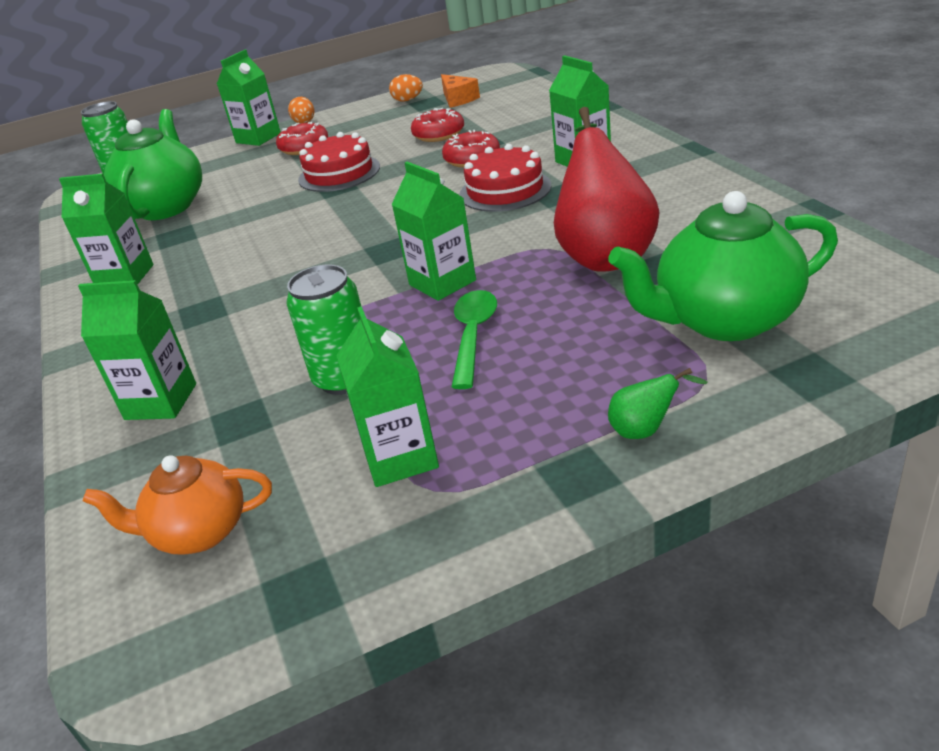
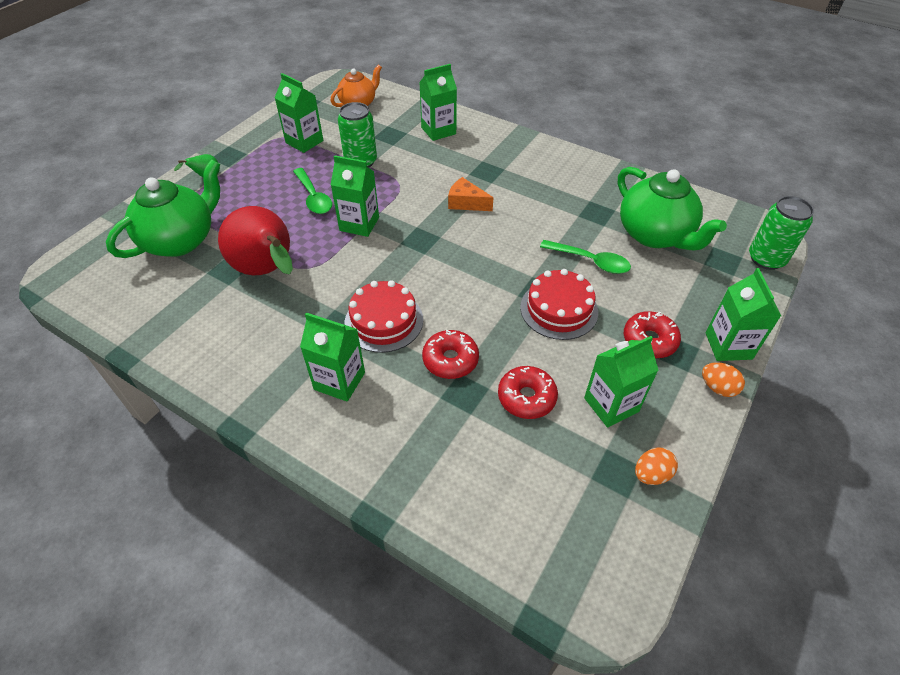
camera: 140 degrees right, 15 degrees up
green carton [59,174,153,285] -> green carton moved to [584,336,659,428]
orange cheese [441,74,480,108] -> orange cheese moved to [448,177,493,211]
none -> green spoon [540,240,631,274]

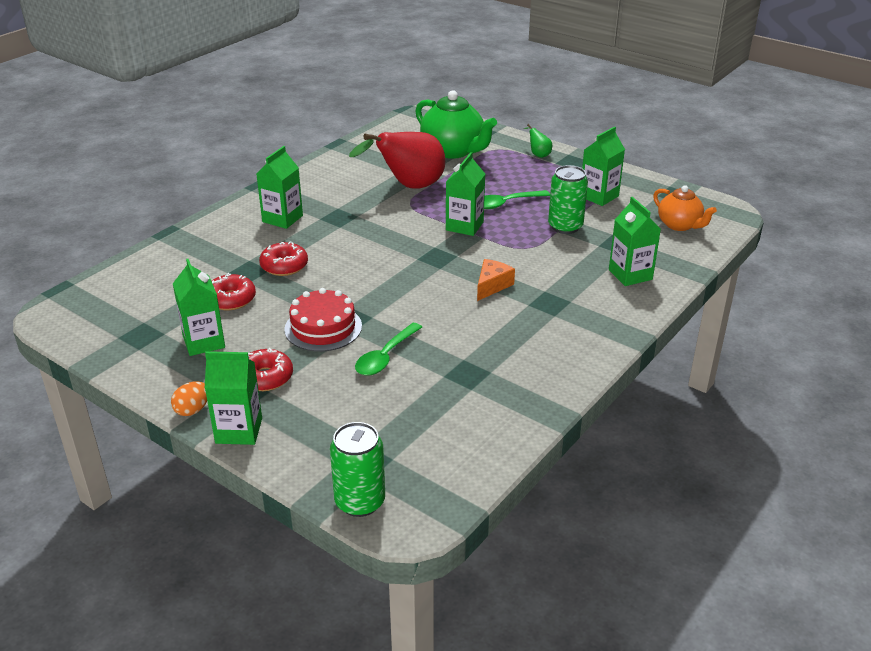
camera: 95 degrees right, 15 degrees down
red cake [344,280,423,353] -> none
green teapot [618,167,727,251] -> none
orange egg [635,448,678,485] -> none

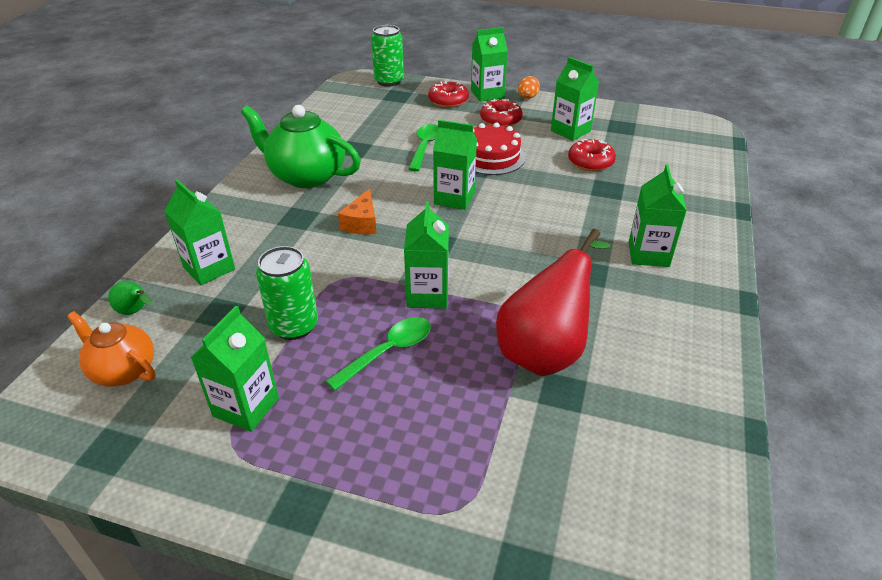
camera: 160 degrees right, 5 degrees up
red donut [259,241,308,276] -> red donut moved to [428,80,469,108]
green teapot [415,90,497,159] -> green teapot moved to [241,105,361,188]
green pear [524,124,552,158] -> green pear moved to [108,281,152,315]
none -> green carton [433,120,477,210]

